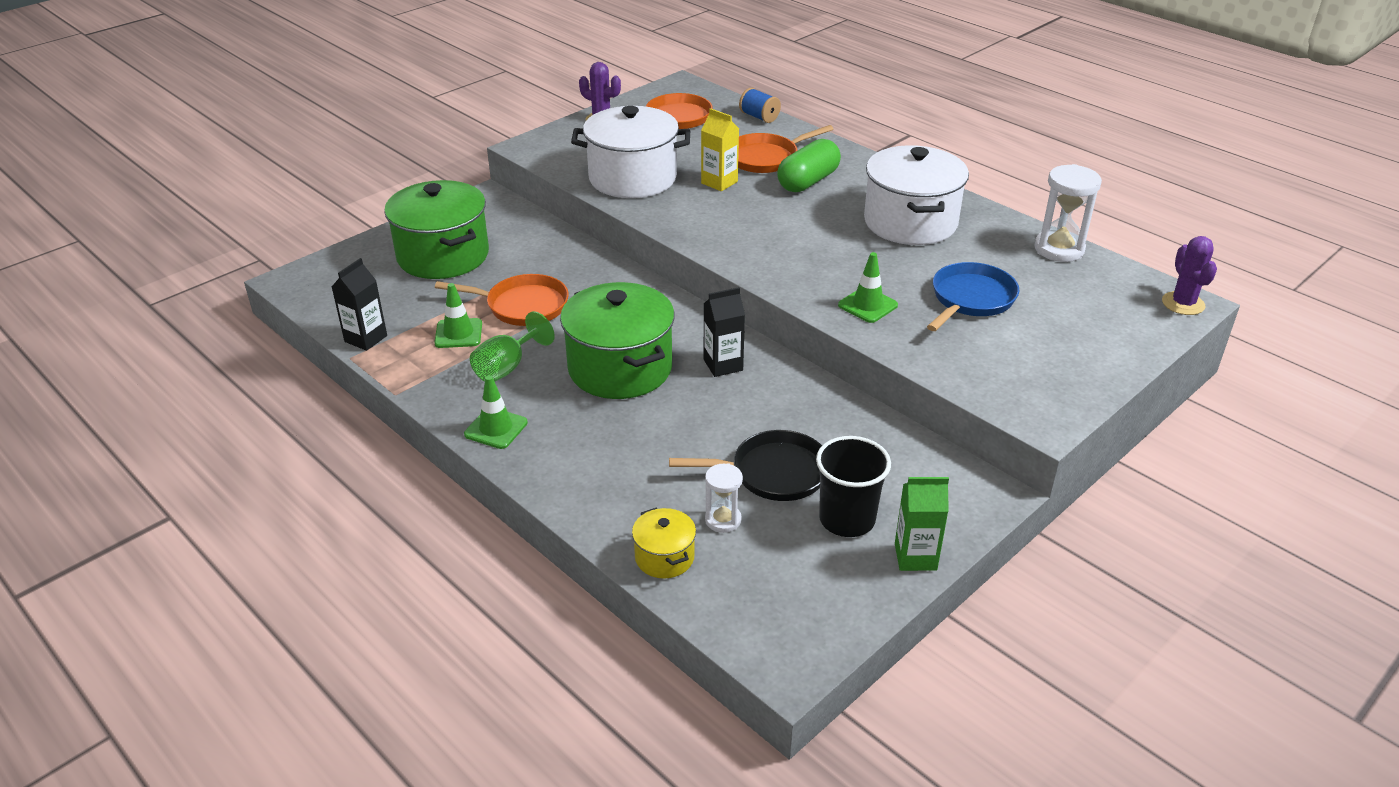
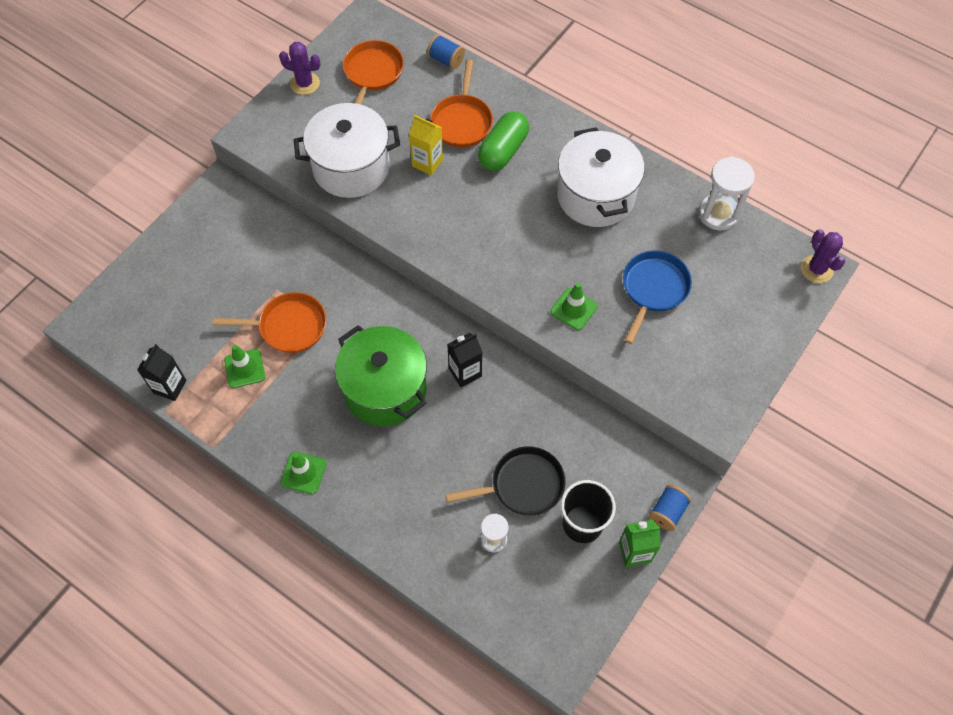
camera: 10 degrees left, 25 degrees up
green pot [384,180,489,279] -> none
green goblet [470,311,555,382] -> none
yellow pot [632,507,696,578] -> none
orange pan [738,125,833,173] -> orange pan turned 45 degrees counterclockwise [430,59,493,147]
none -> blue spool [649,485,692,531]

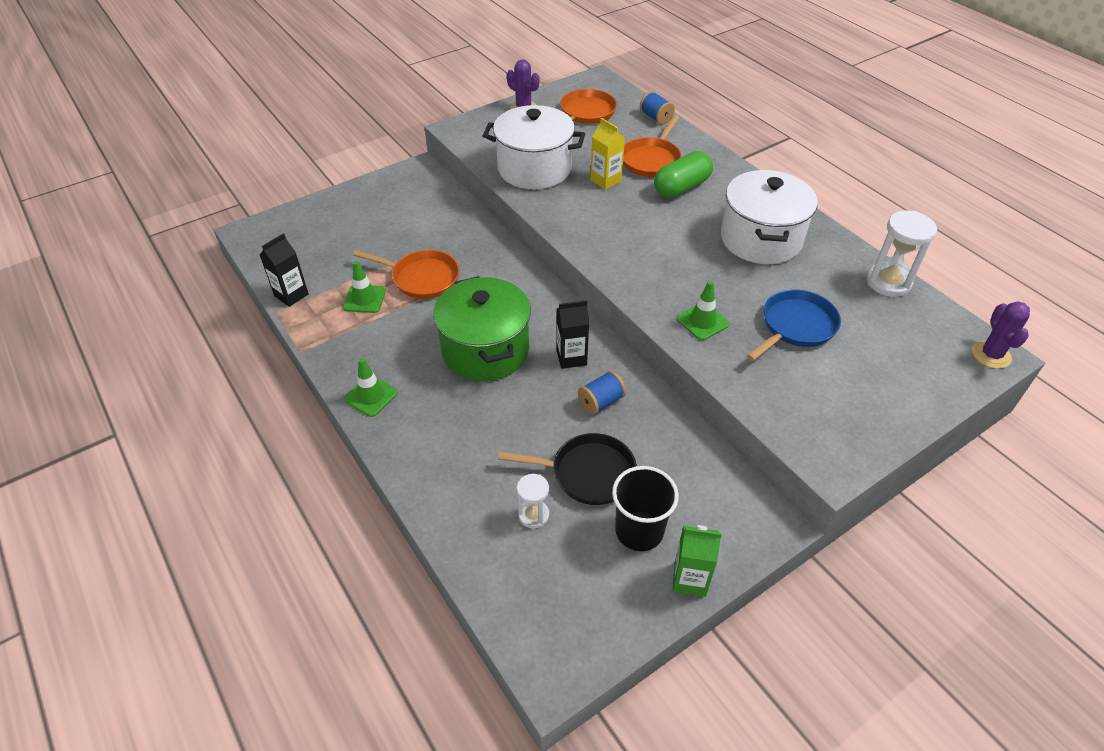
camera: 20 degrees right, 15 degrees down
blue spool [649,485,692,531] -> blue spool moved to [578,371,626,414]

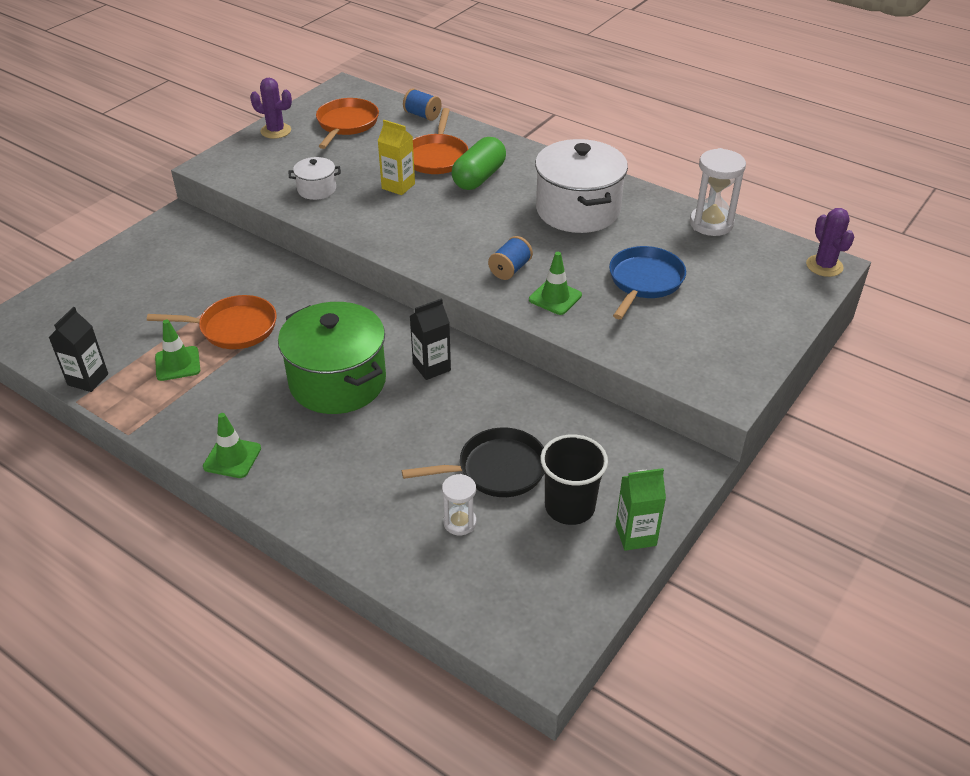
camera: 20 degrees left, 5 degrees down
white pot [483,105,585,189] -> white pot [288,157,341,200], size x0.47
blue spool [578,371,626,414] -> blue spool moved to [488,236,533,280]

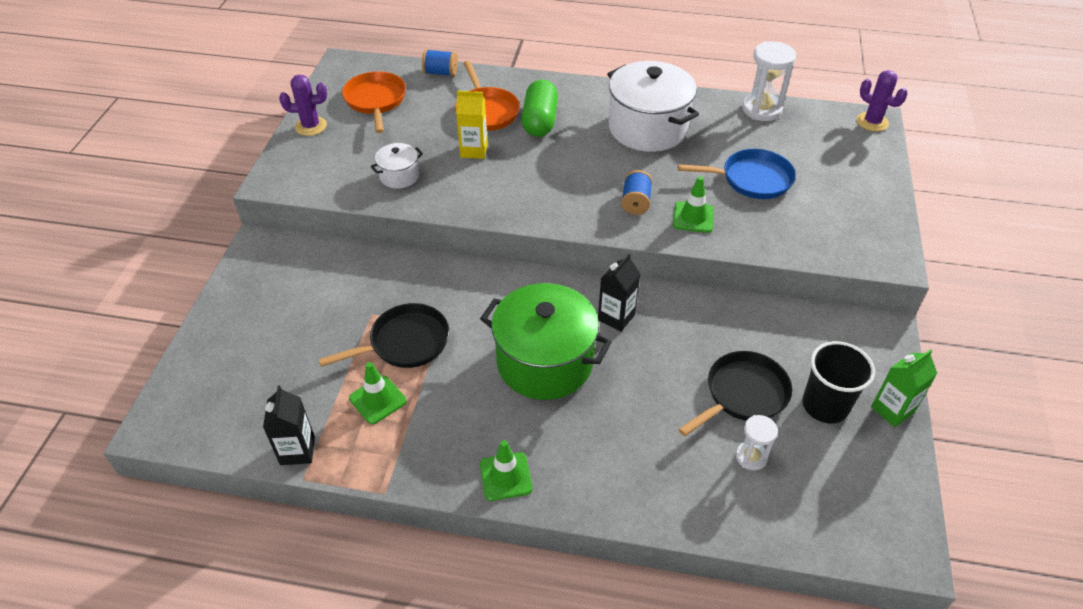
camera: 25 degrees left, 5 degrees up
orange pan [147,295,277,349] -> black pan [318,303,450,368]
blue pan [609,246,686,319] -> blue pan turned 90 degrees clockwise [678,149,796,199]

